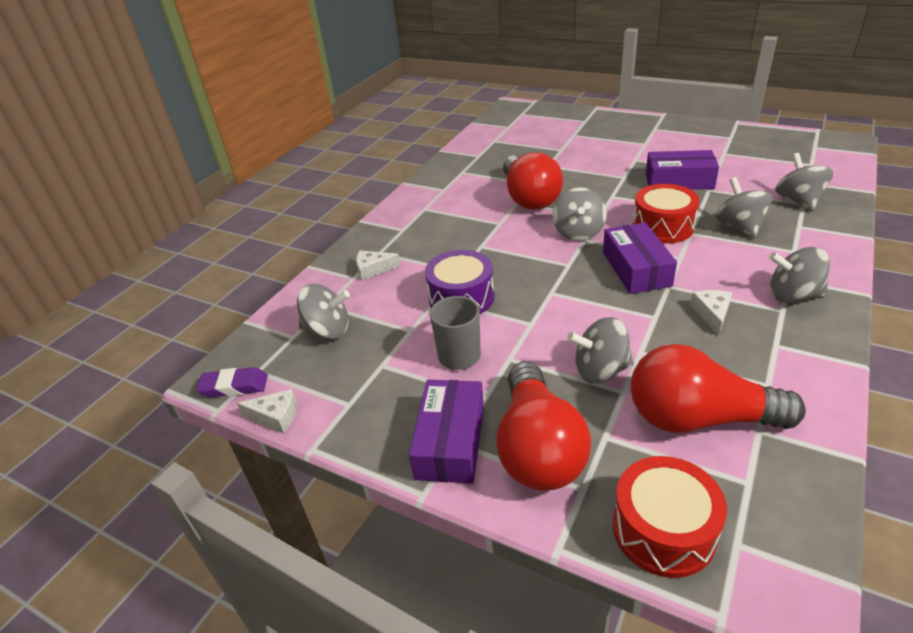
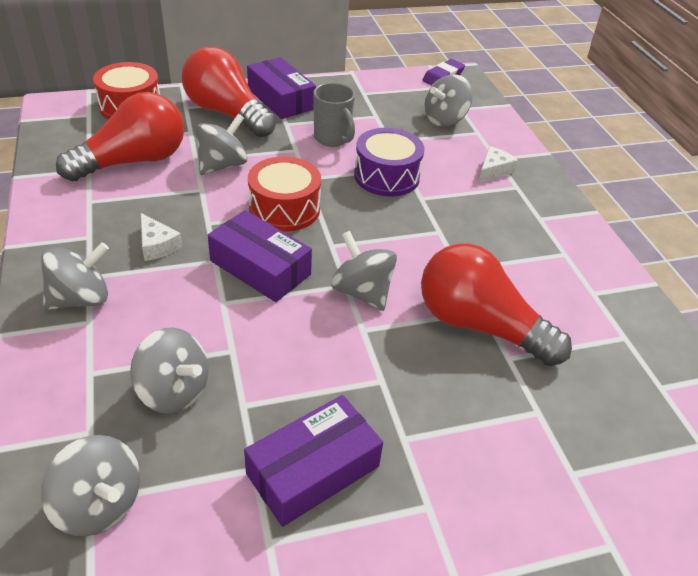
camera: 130 degrees right, 5 degrees up
white cheese [237,389,297,433] -> none
red drum [633,184,700,243] -> red drum moved to [248,156,321,232]

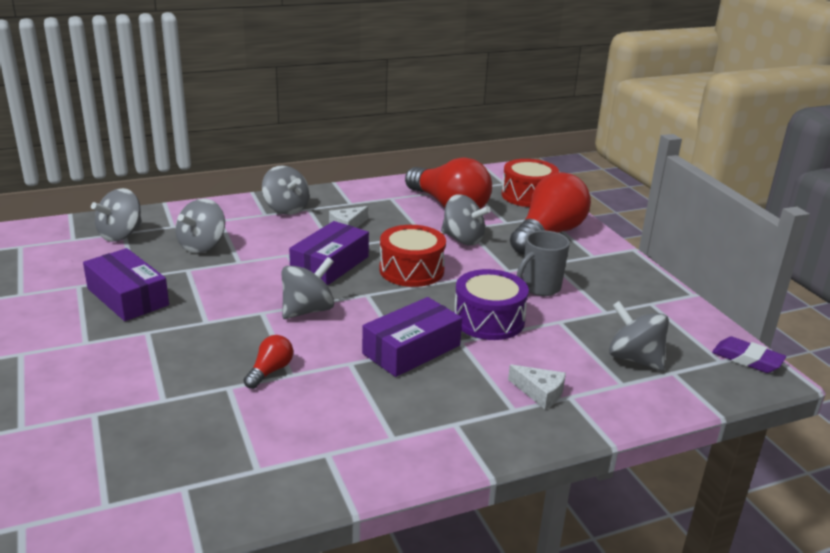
camera: 85 degrees right, 15 degrees down
purple box [247,57,316,119] -> purple box moved to [362,297,462,377]
red light bulb [421,243,572,366] -> red light bulb [244,335,293,389], size x0.43

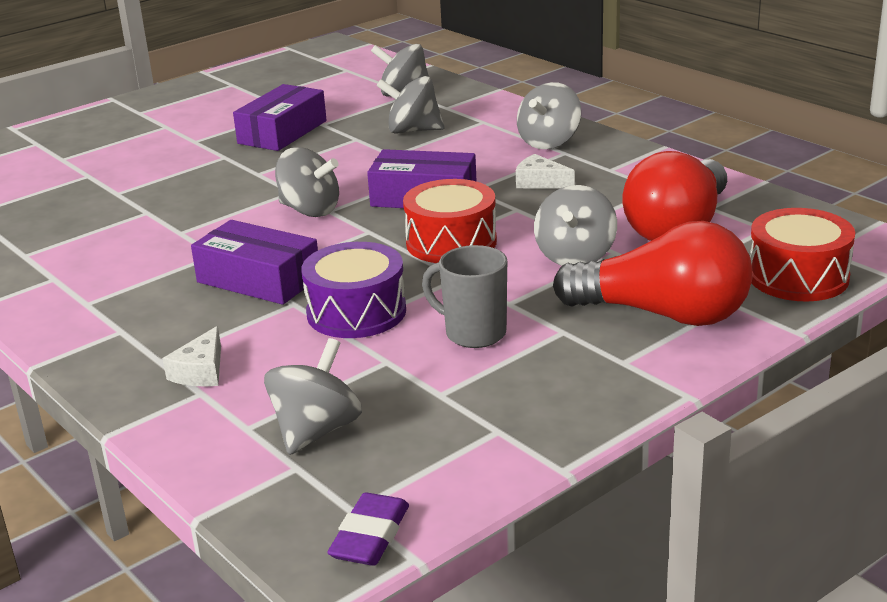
camera: 75 degrees right, 0 degrees up
red light bulb [244,335,293,389] -> none

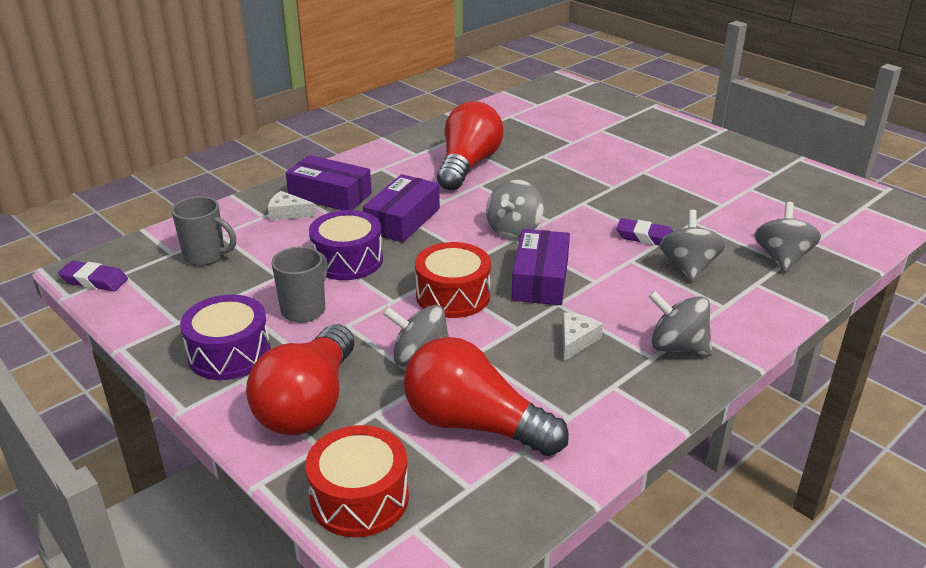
camera: 85 degrees right, 5 degrees up
purple box [233,84,327,151] -> purple box moved to [286,155,372,210]
grey spinning top [264,338,362,455] -> grey mug [171,196,236,266]
none -> purple drum [180,294,271,380]
none -> red light bulb [437,101,503,191]
none -> purple eraser [616,218,673,246]

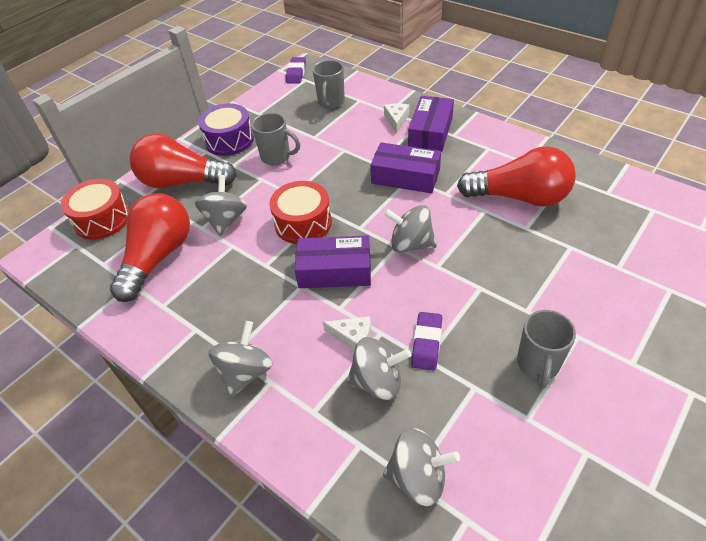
camera: 85 degrees right, 15 degrees up
purple drum [309,210,383,280] -> none
white cheese [562,312,603,361] -> white cheese moved to [323,316,371,351]
none -> grey mug [517,310,576,388]

